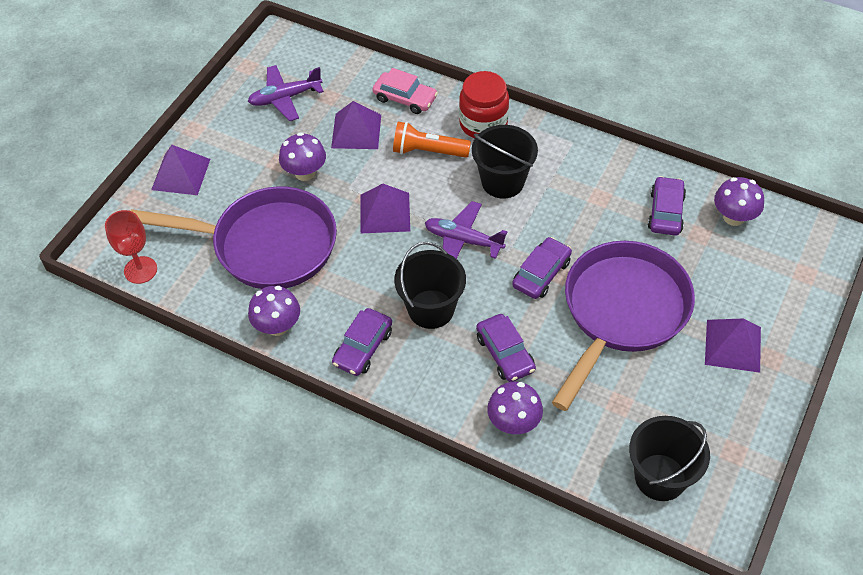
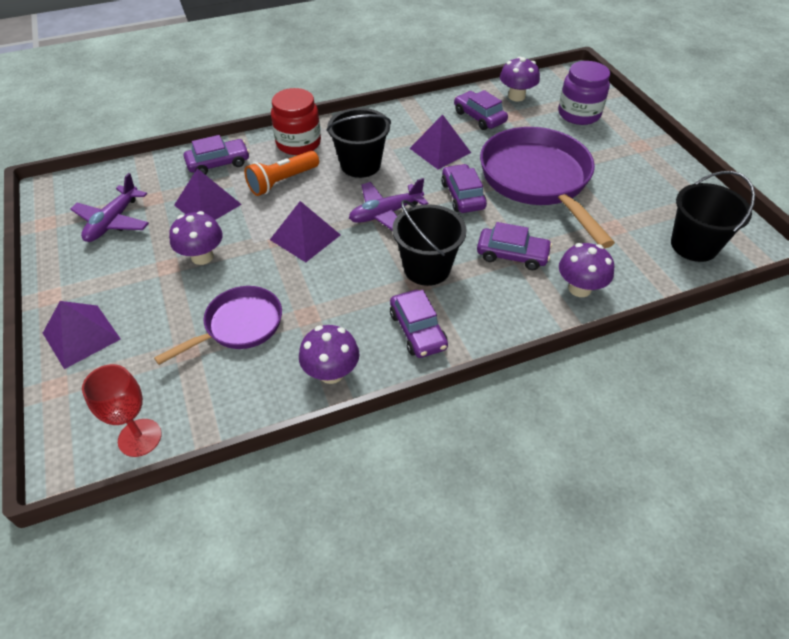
camera: 50 degrees left, 5 degrees down
purple pan [131,186,337,289] -> purple pan [154,286,282,365], size x0.56
pink car [372,68,438,114] -> purple car [184,135,249,175]
purple pyramid [705,318,761,373] -> purple pyramid moved to [410,115,471,169]
none -> purple jar [558,61,610,125]

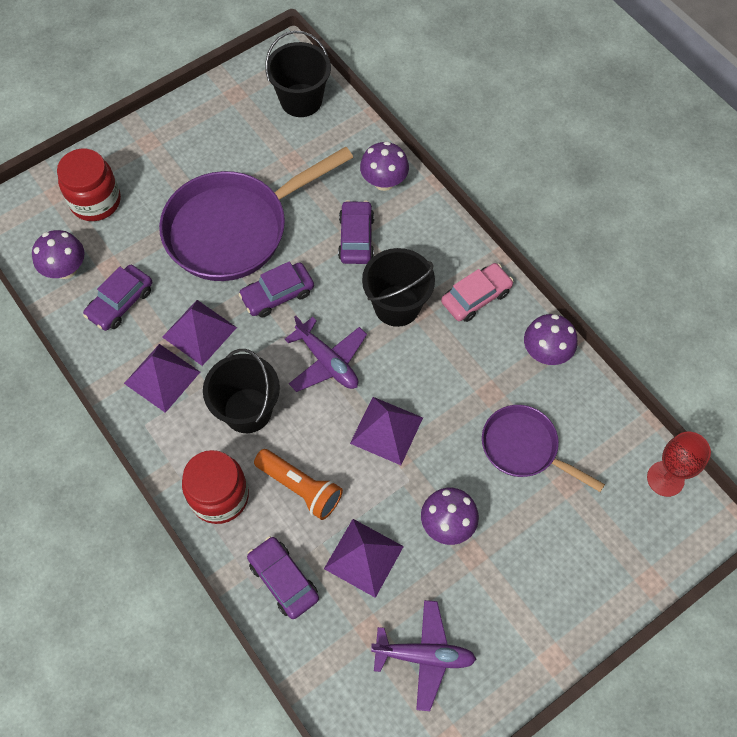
camera: 105 degrees left, 15 degrees up
purple pyramid [43,301,121,369] -> purple pyramid moved to [124,344,200,413]
purple car [390,290,448,358] -> pink car [441,263,513,322]
purple jar [558,61,610,125] -> red jar [57,148,121,221]

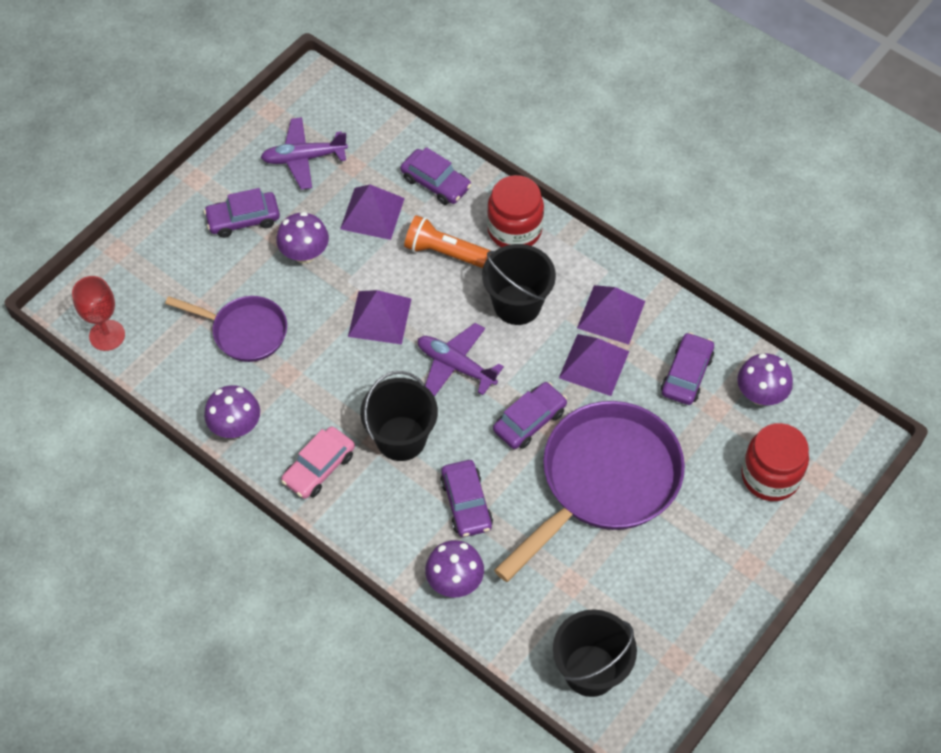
camera: 165 degrees right, 5 degrees down
none -> purple car [204,188,280,238]

